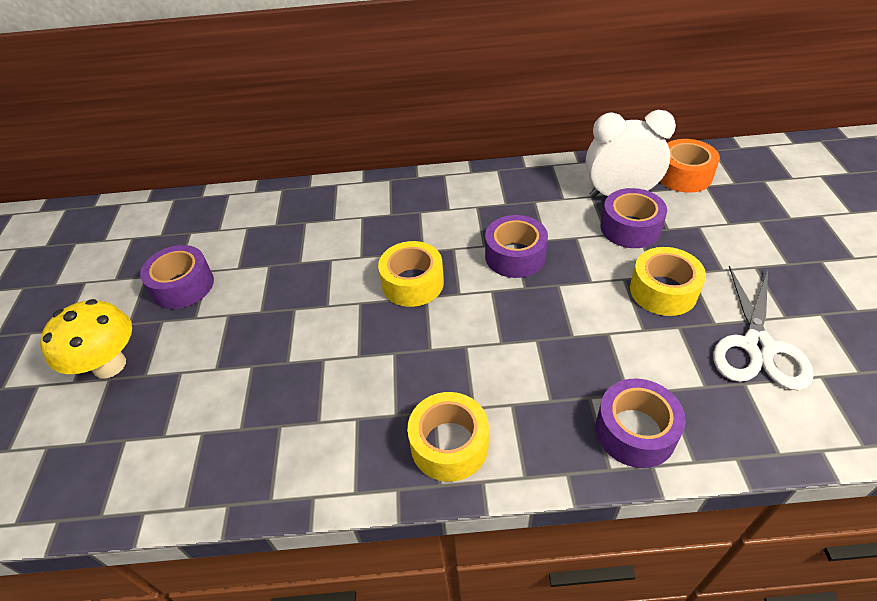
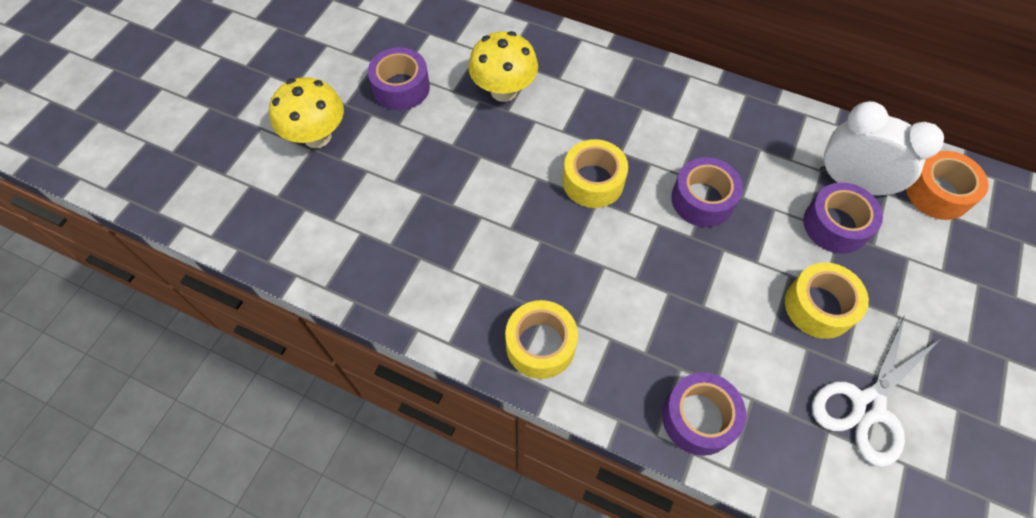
camera: 25 degrees right, 15 degrees up
none -> yellow mushroom [468,31,538,102]

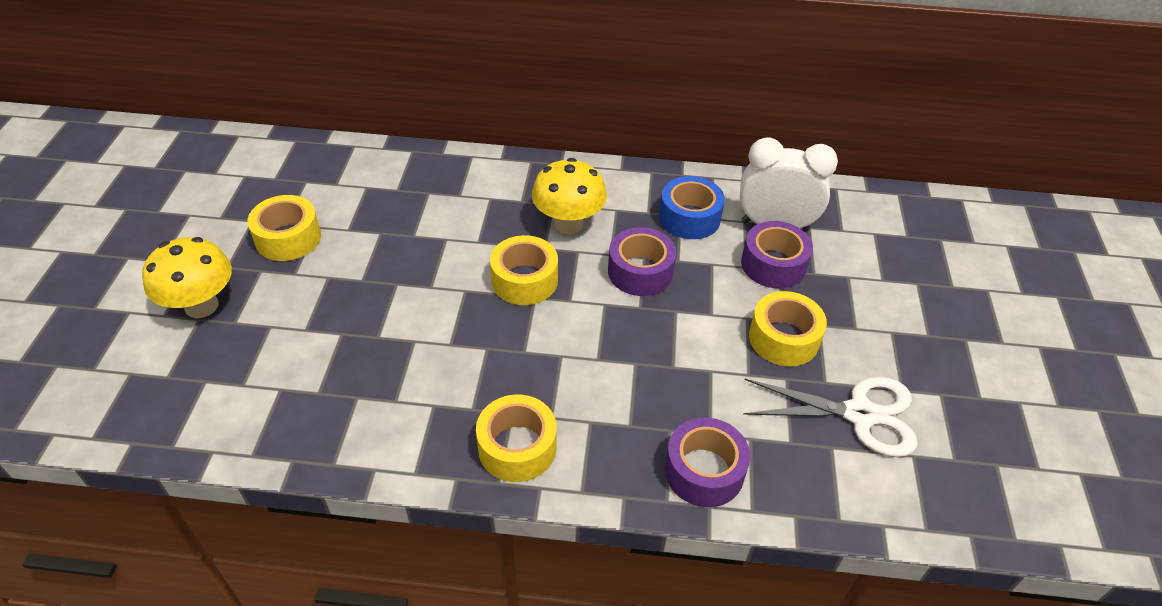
camera: 20 degrees left, 15 degrees down
purple tape [368,47,430,110] -> yellow tape [247,195,321,261]
yellow mushroom [468,31,538,102] -> yellow mushroom moved to [532,158,607,234]
white scissors [812,315,942,467] -> white scissors turned 105 degrees counterclockwise [743,377,918,457]
orange tape [906,151,989,220] -> none
none -> blue tape [659,176,725,239]

